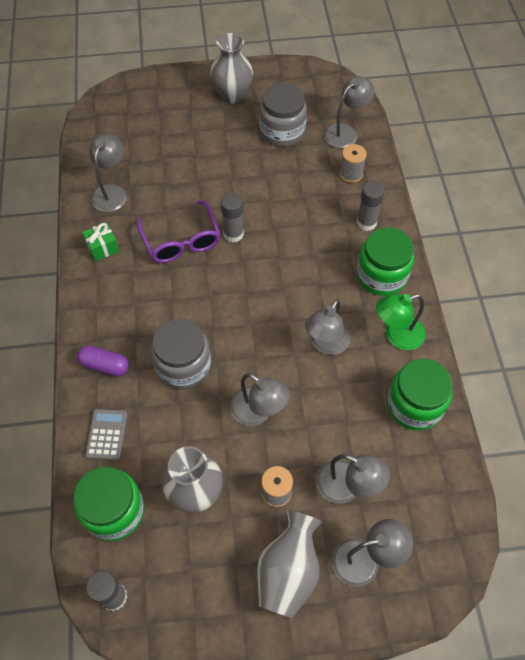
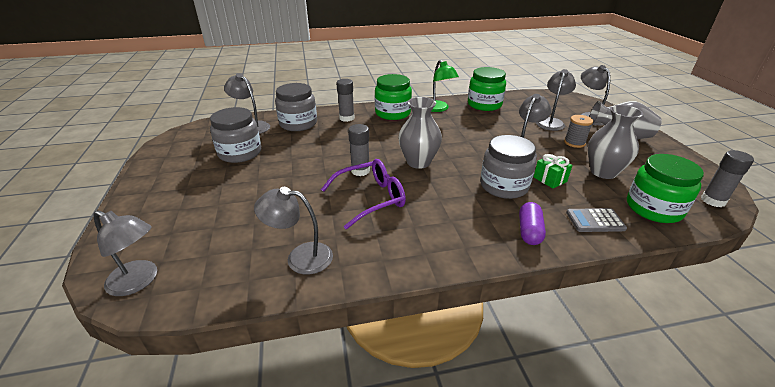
camera: 95 degrees left, 25 degrees down
green gift [82,222,119,262] -> green gift moved to [534,154,573,188]
grey vase [210,33,253,104] -> grey vase moved to [398,97,442,169]
grey lamp [305,299,351,355] -> grey lamp moved to [94,210,157,296]
grey spool [339,144,367,183] -> grey jar [275,83,317,131]

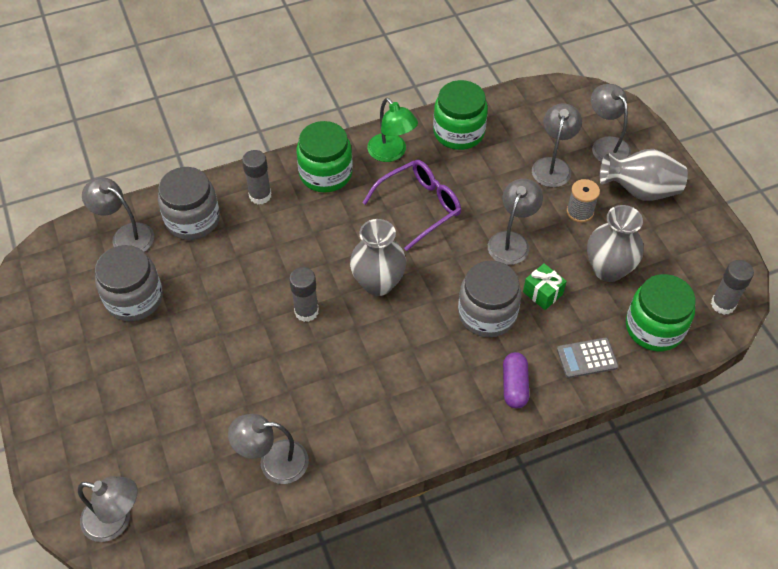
camera: 10 degrees left, 20 degrees up
purple glasses [321,159,406,229] -> purple glasses moved to [362,160,461,251]

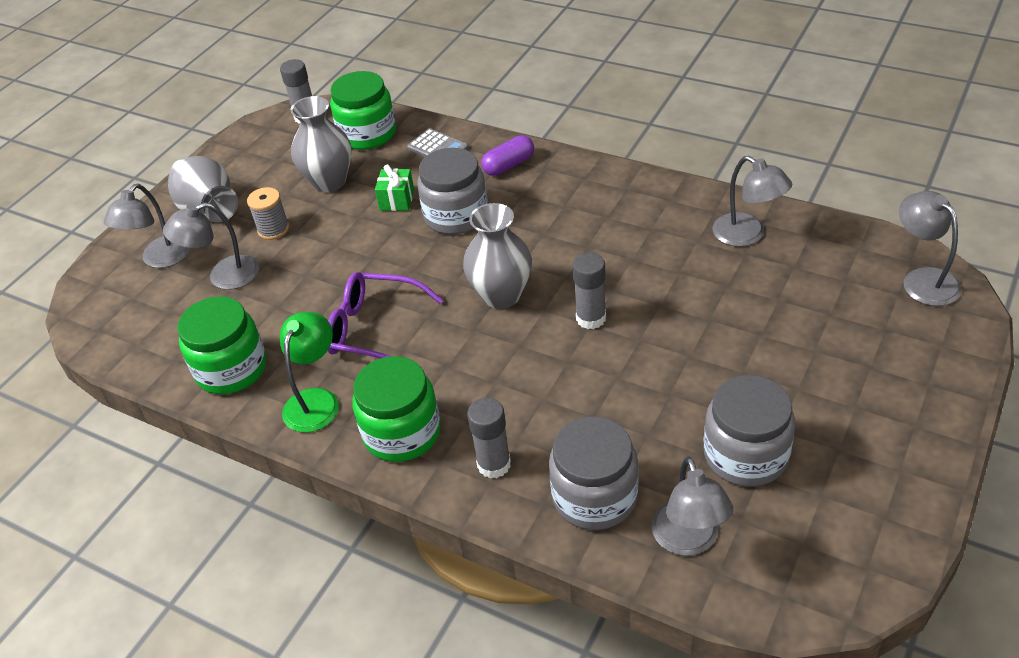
camera: 125 degrees left, 10 degrees down
grey lamp [488,179,543,265] -> none

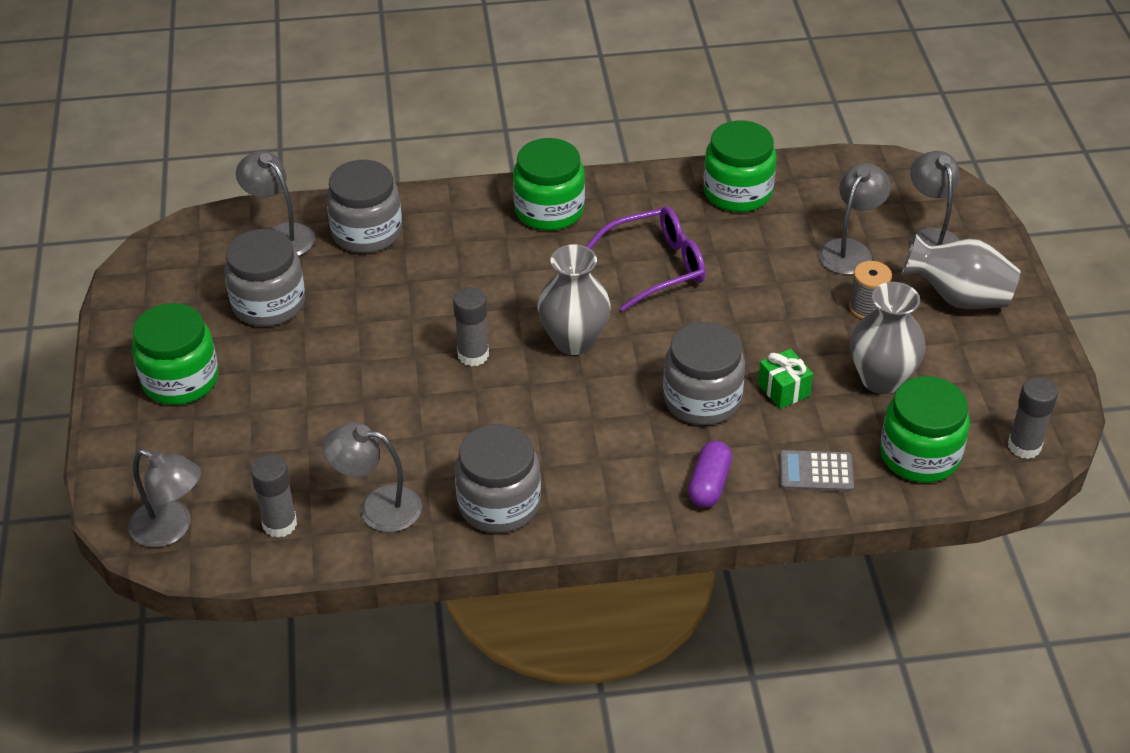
camera: 140 degrees right, 0 degrees up
green lamp [280,312,339,433] -> none
grey glue stick [467,397,511,479] -> grey glue stick moved to [251,455,297,538]
none -> green jar [132,303,219,405]
none -> grey jar [455,424,541,533]

